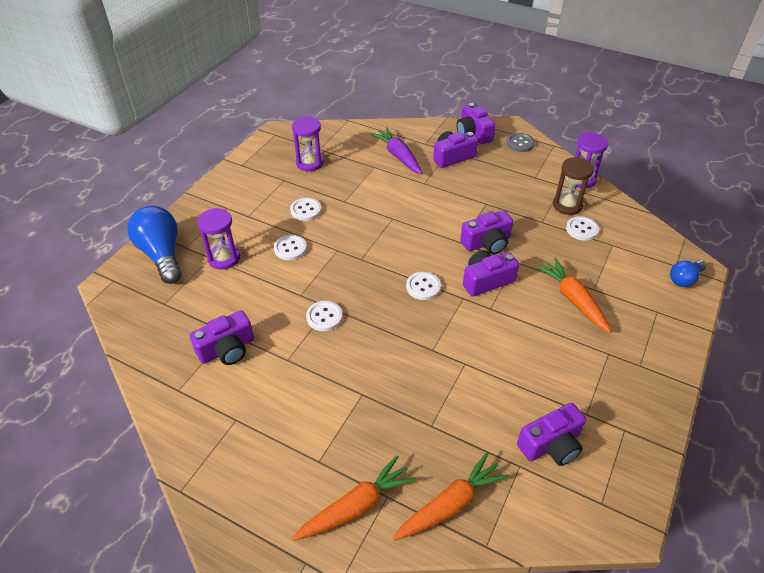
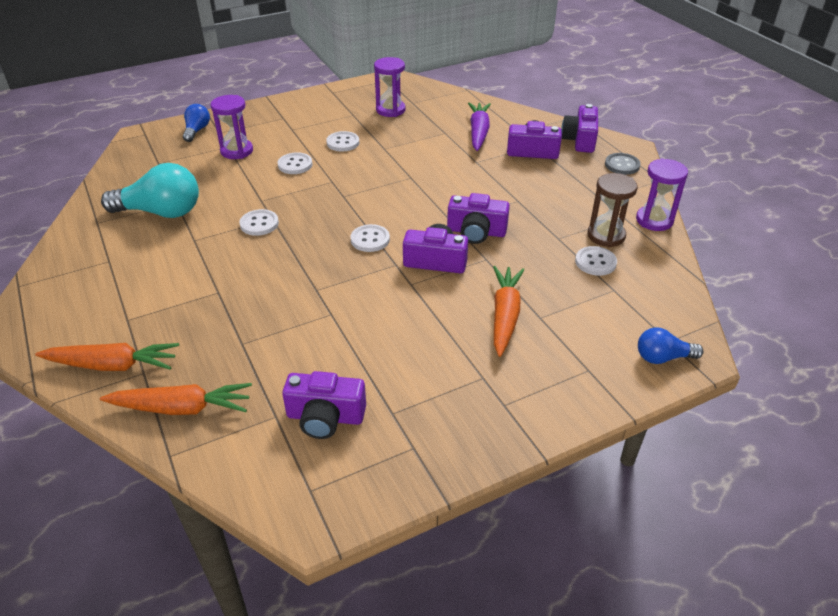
camera: 35 degrees right, 5 degrees down
blue light bulb [127,206,182,284] -> blue light bulb [183,104,210,142], size x0.54
purple camera [190,310,254,365] -> turquoise light bulb [101,163,199,218]

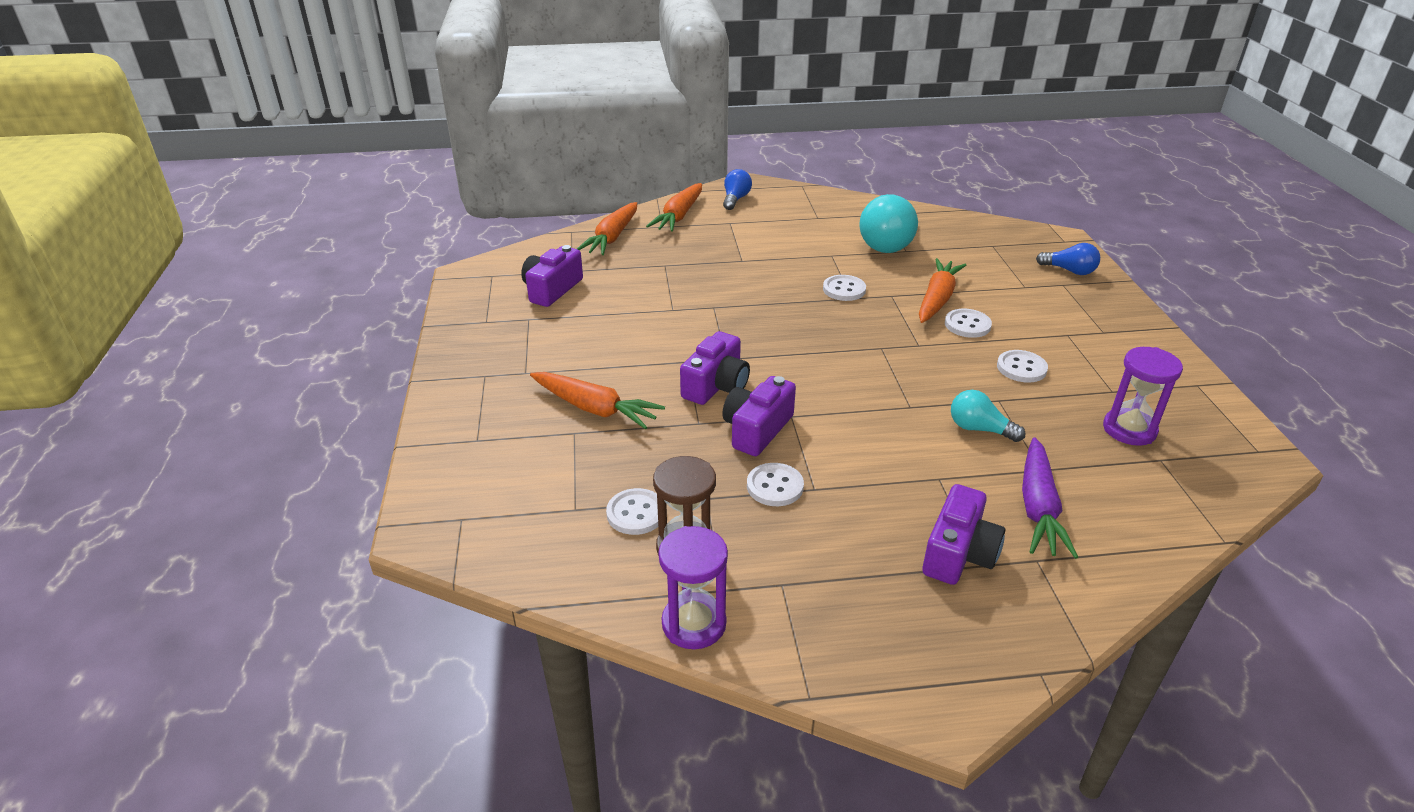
camera: 110 degrees right, 5 degrees down
purple hourglass [211,95,253,159] -> none
white button [351,224,390,252] -> white button moved to [747,463,804,506]
purple carrot [468,102,491,151] -> purple carrot turned 75 degrees clockwise [1022,437,1078,559]
purple camera [561,104,598,153] -> none
grey button [605,153,641,175] -> none
blue light bulb [638,327,704,364] -> blue light bulb moved to [723,169,752,210]
none -> orange carrot [919,258,966,323]
none -> turquoise light bulb [951,390,1025,442]

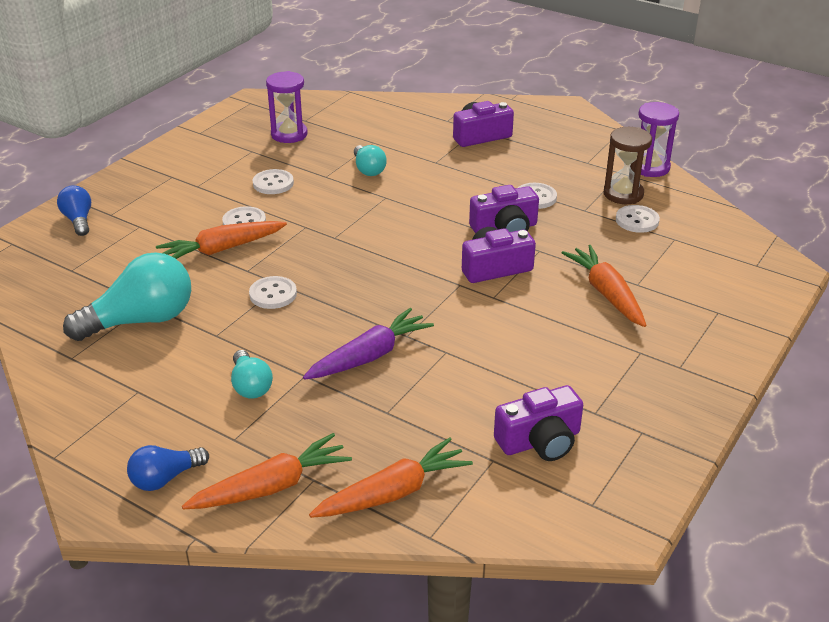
camera: 140 degrees left, 0 degrees up
purple carrot [1022,437,1078,559] -> purple carrot moved to [303,308,434,380]
none -> turquoise light bulb [231,350,273,399]

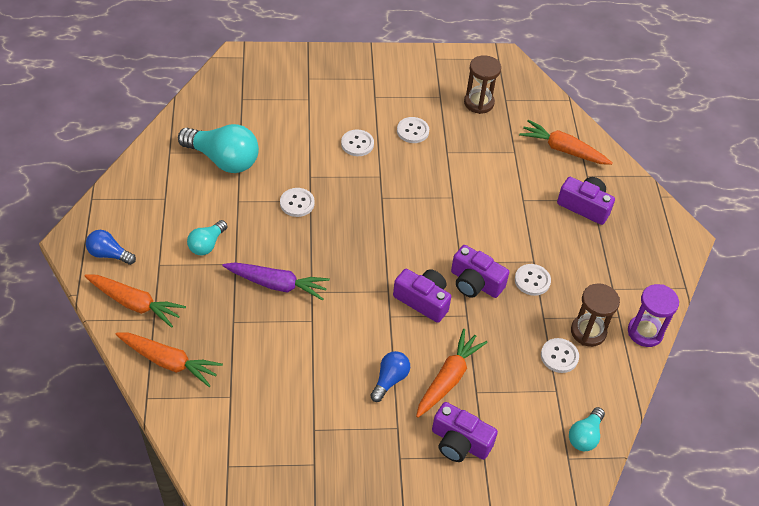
camera: 50 degrees right, 15 degrees up
blue light bulb [57,185,91,236] -> blue light bulb moved to [370,351,410,402]
orange carrot [156,221,287,259] -> orange carrot moved to [519,120,612,165]
purple hourglass [266,71,308,143] -> brown hourglass [464,55,501,114]
turquoise light bulb [354,145,387,176] -> turquoise light bulb moved to [569,407,605,451]
purple camera [494,385,583,461] -> purple camera moved to [432,402,498,462]

